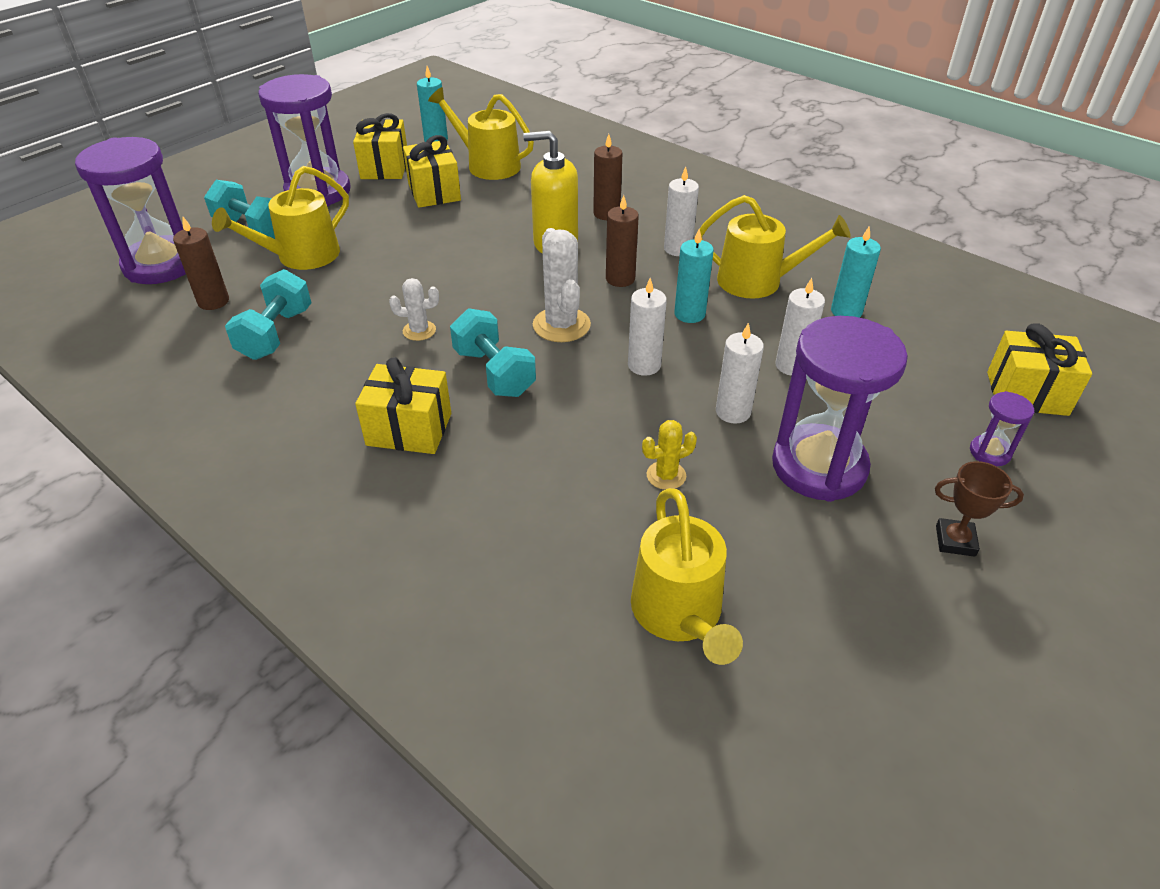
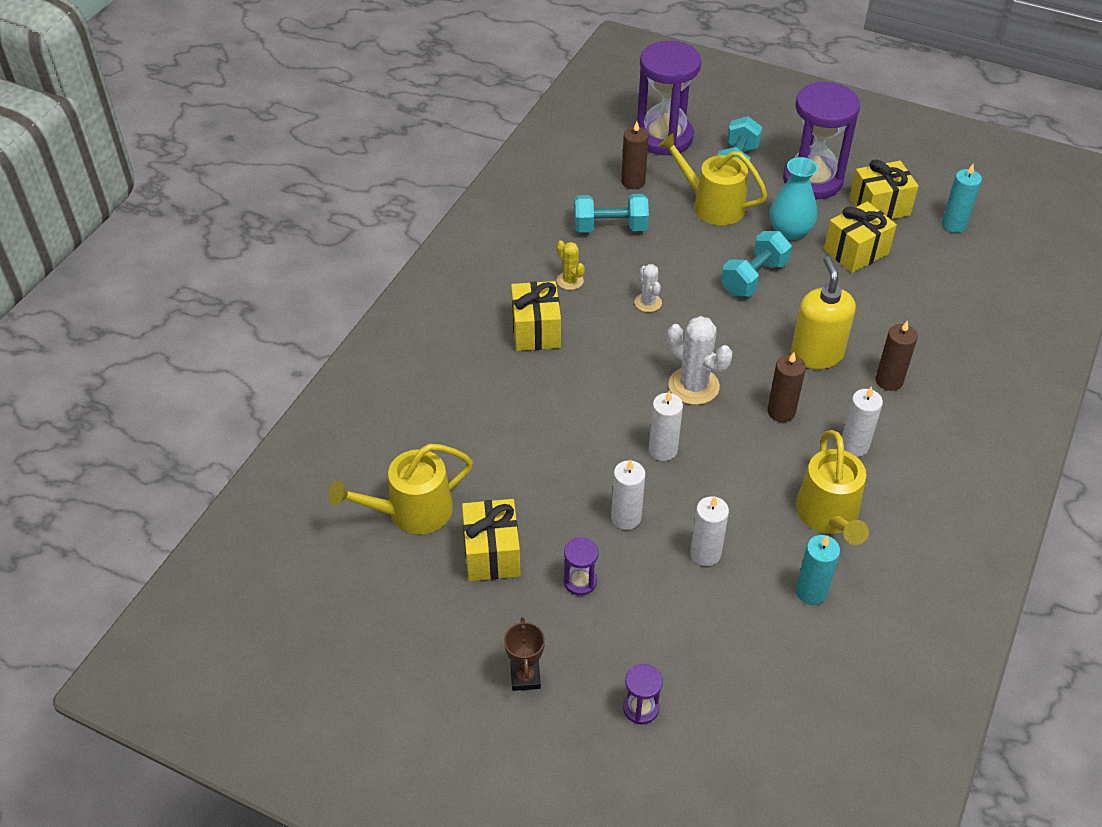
camera: 75 degrees right, 5 degrees up
yellow watering can [428,87,534,180] -> none
turquoise dumbbell [450,308,536,397] -> turquoise dumbbell moved to [721,231,792,297]
white cactus [533,228,591,342] -> white cactus turned 75 degrees clockwise [667,316,732,405]
yellow cactus [642,420,697,490] -> yellow cactus moved to [557,241,585,290]
turquoise candle [674,229,714,323] -> none
purple hourglass [772,316,908,502] -> purple hourglass [564,537,599,596], size x0.43
yellow gift [987,323,1092,416] -> yellow gift moved to [462,499,521,581]
none -> turquoise vase [770,157,818,240]

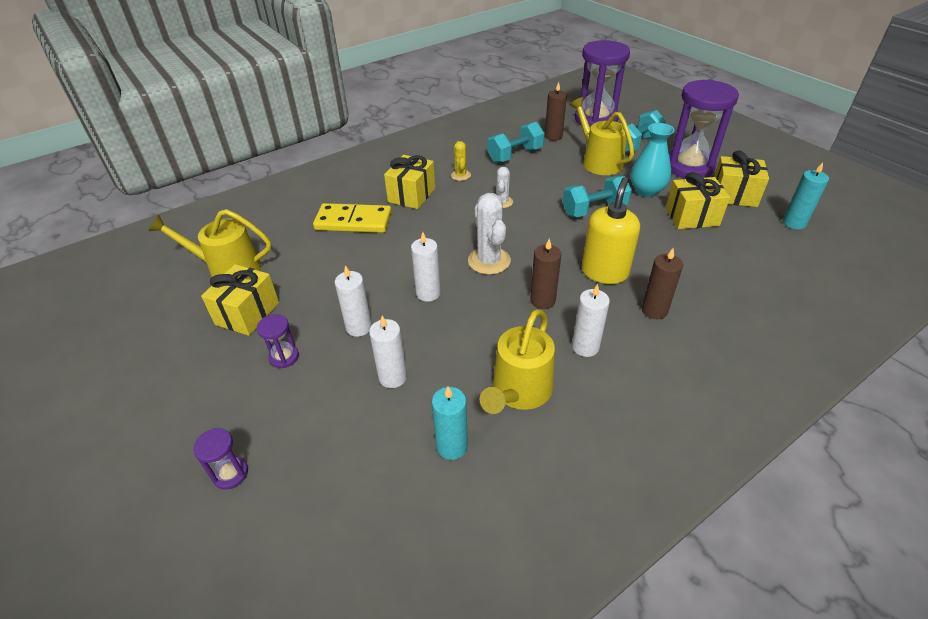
camera: 30 degrees right, 5 degrees down
brown trophy [504,617,545,691] -> none
turquoise dumbbell [574,194,649,233] -> turquoise dumbbell turned 60 degrees counterclockwise [488,122,545,163]
none -> yellow domino [313,203,392,233]

